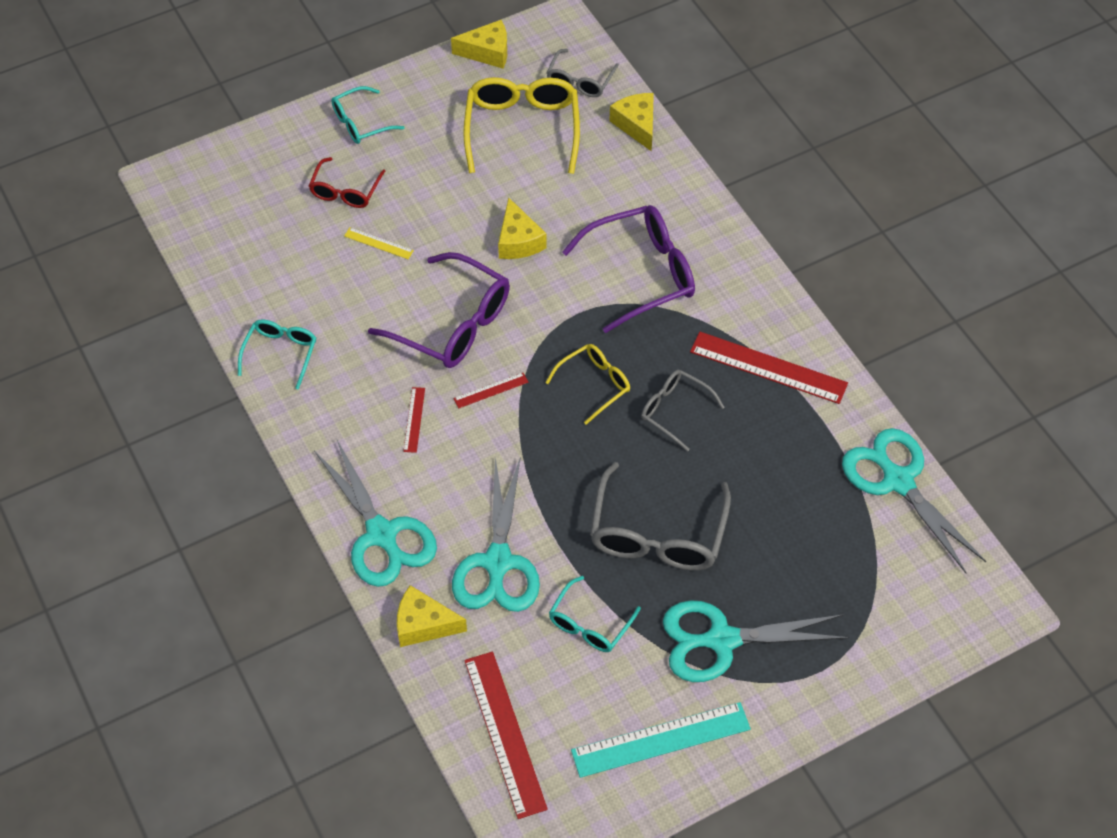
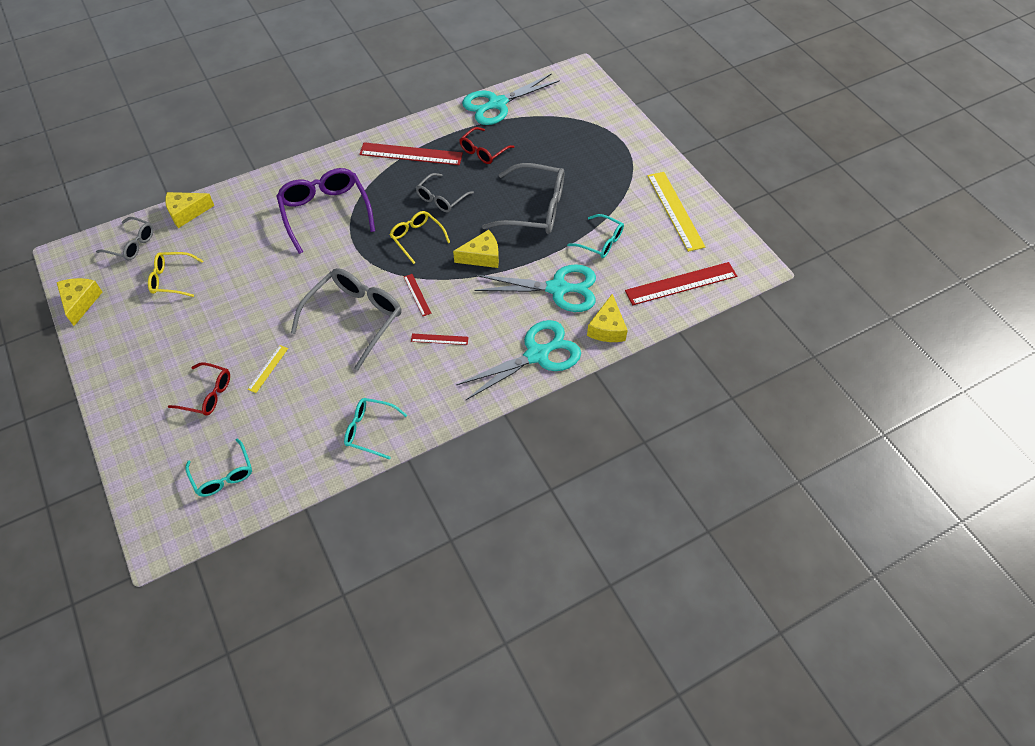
camera: 90 degrees left, 0 degrees up
turquoise glasses [331,86,405,144] -> turquoise glasses moved to [185,439,252,497]
purple glasses [368,252,510,368] -> grey glasses [291,268,402,370]
yellow glasses [463,77,580,174] -> yellow glasses [148,252,203,297], size x0.57
yellow cheese [498,197,547,259] -> yellow cheese moved to [453,230,499,268]
turquoise ruler [571,702,751,778] -> yellow ruler [647,172,705,252]
turquoise scissors [663,600,849,682] -> none
red ruler [690,332,848,404] -> red ruler turned 75 degrees clockwise [359,142,463,165]
none -> red glasses [459,127,514,164]

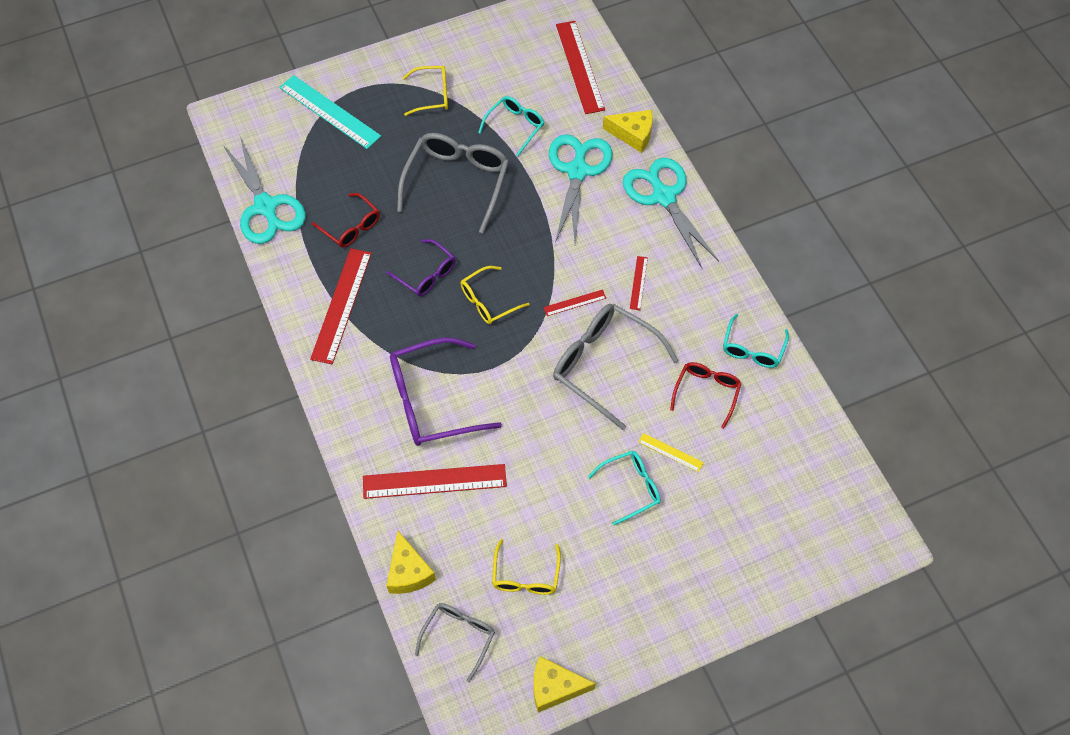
camera: 85 degrees left, 5 degrees up
red glasses [168,362,230,416] -> red glasses moved to [670,362,742,429]
turquoise glasses [185,439,252,497] -> turquoise glasses moved to [588,451,661,525]
grey glasses [416,173,474,212] -> purple glasses [386,239,455,296]
yellow cheese [453,230,499,268] -> none
yellow ruler [647,172,705,252] -> none
none -> turquoise ruler [279,75,381,149]
none -> red ruler [363,464,507,499]
none -> yellow glasses [403,66,448,116]

